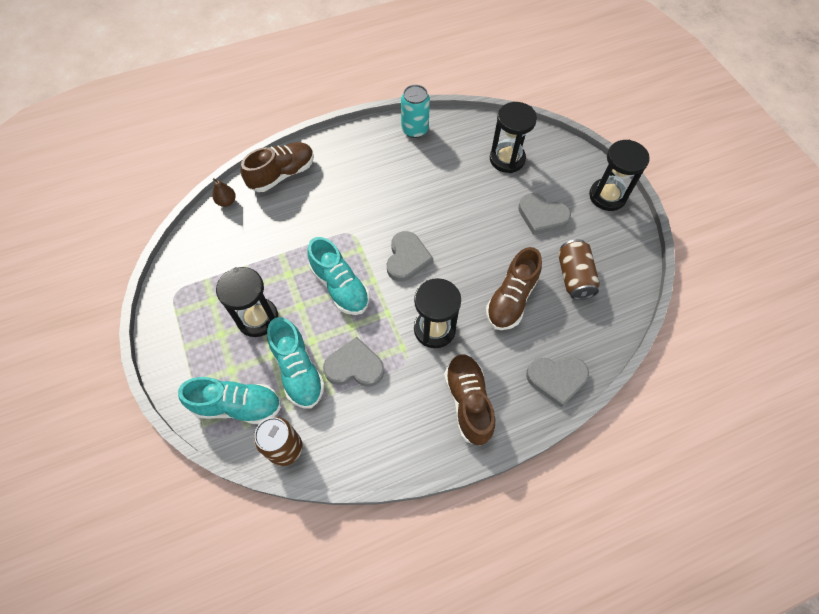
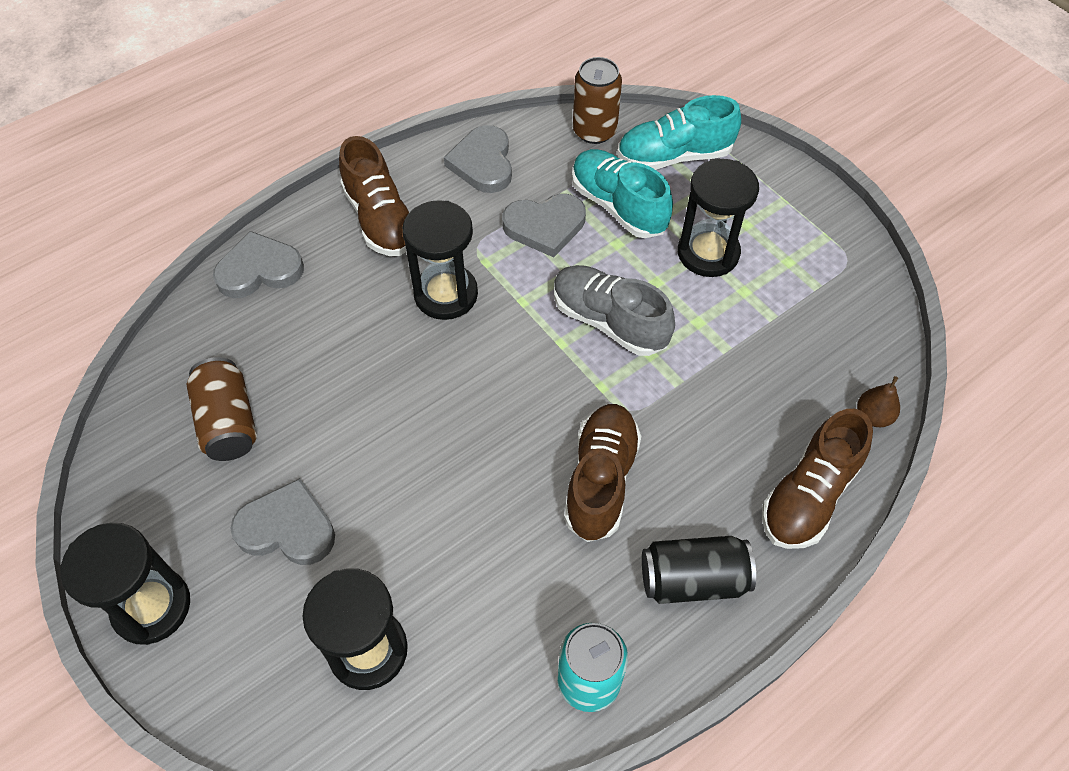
camera: 165 degrees right, 5 degrees down
turquoise shoe [308,237,370,315] -> grey shoe [554,265,675,356]
grey heart [387,231,433,282] -> grey heart moved to [444,125,512,193]
brown shoe [486,247,542,330] -> brown shoe moved to [564,404,641,542]
none -> black can [642,536,756,604]

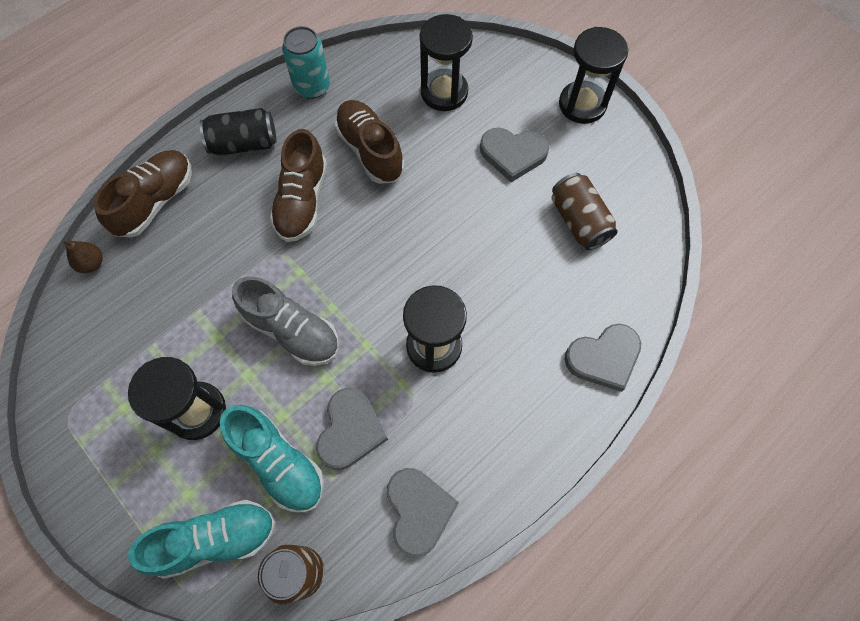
camera: 175 degrees right, 10 degrees up
brown shoe [339,136,409,256] -> brown shoe moved to [334,100,404,184]
grey heart [502,194,586,257] -> grey heart turned 120 degrees clockwise [316,388,388,470]

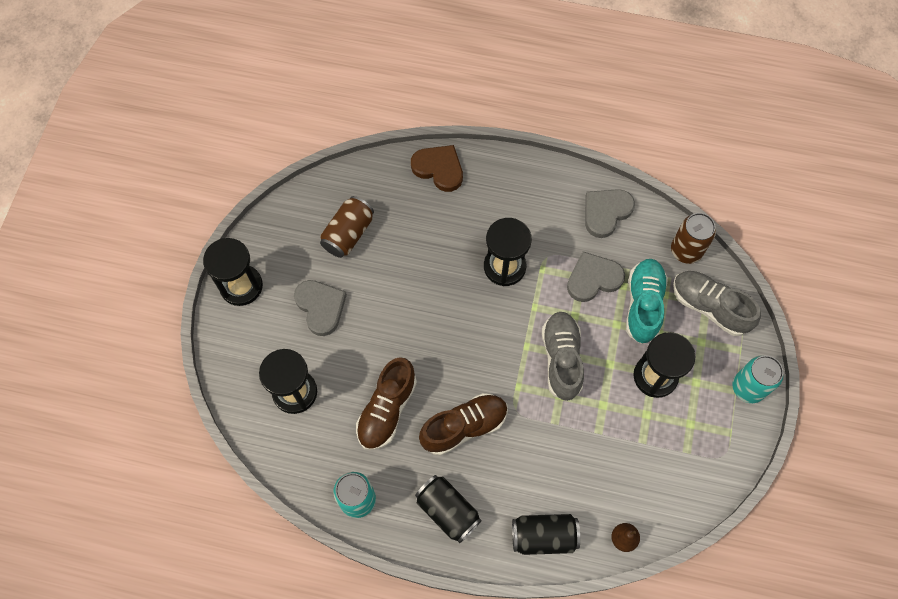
camera: 125 degrees left, 0 degrees up
brown shoe [94,150,192,238] -> black can [512,514,580,555]
turquoise shoe [128,500,276,579] -> grey shoe [673,271,761,336]
grey heart [564,324,641,392] -> brown heart [411,145,463,192]
none -> turquoise can [732,355,783,403]

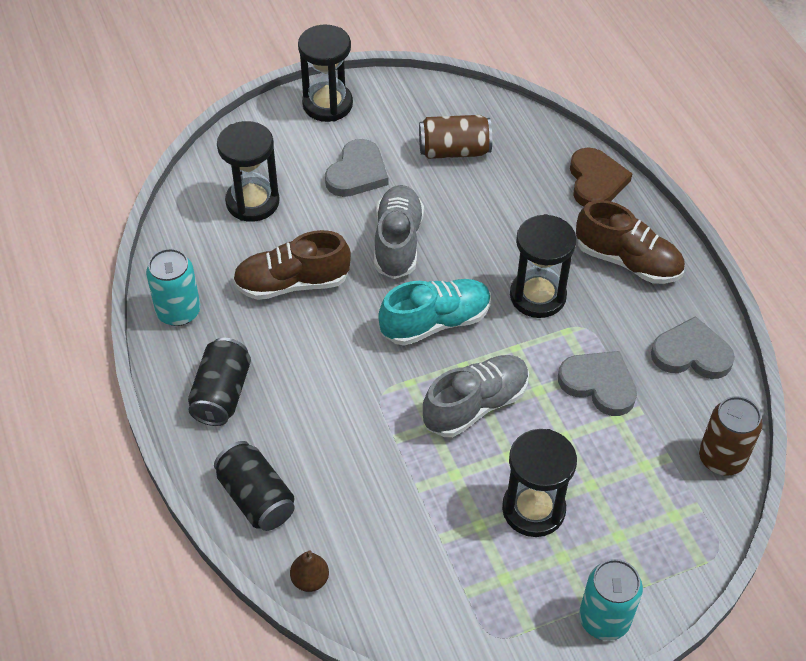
camera: 55 degrees right, 15 degrees down
brown shoe [419,393,508,456] -> brown shoe moved to [576,200,685,284]
turquoise shoe [626,259,668,344] -> turquoise shoe moved to [378,279,491,346]
grey shoe [673,271,761,336] -> grey shoe moved to [374,185,424,279]

